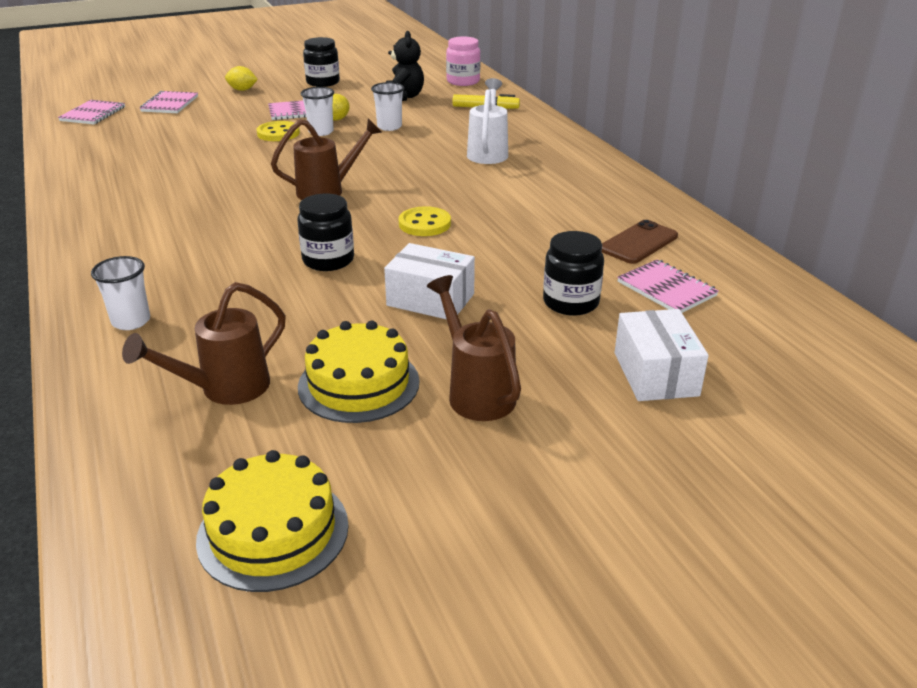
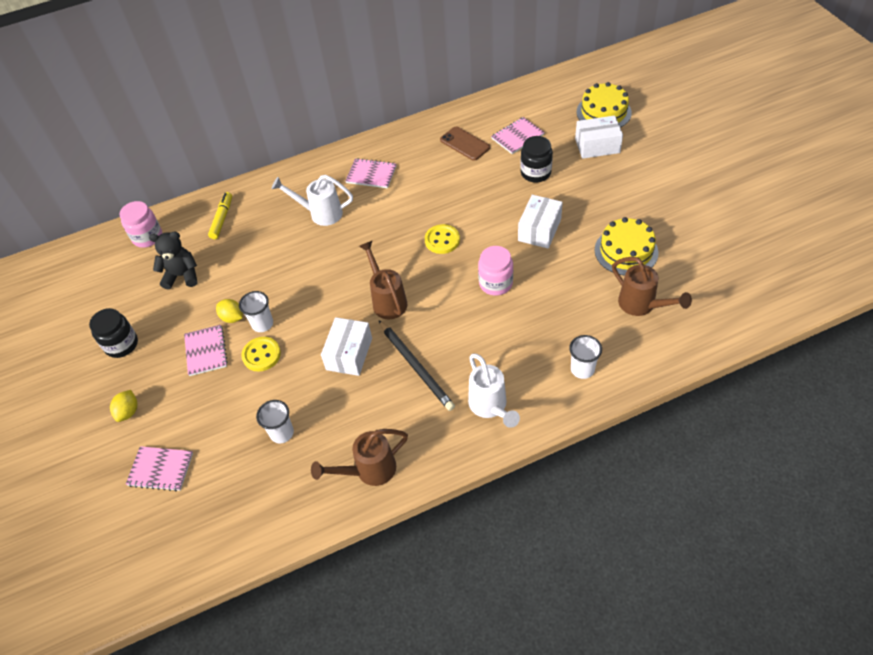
camera: 85 degrees left, 20 degrees up
pink notebook [58,100,125,124] -> pink notebook moved to [345,158,396,188]
yellow cake [196,450,349,592] -> yellow cake moved to [576,82,632,128]
black jar [297,193,354,271] -> pink jar [478,246,513,296]
white cup [371,82,404,131] -> white cup moved to [256,400,294,443]
brown watering can [427,275,521,421] -> brown watering can moved to [311,429,408,486]
none -> white box [321,317,372,376]
none -> black pencil [379,320,455,411]
none -> white watering can [468,354,520,428]

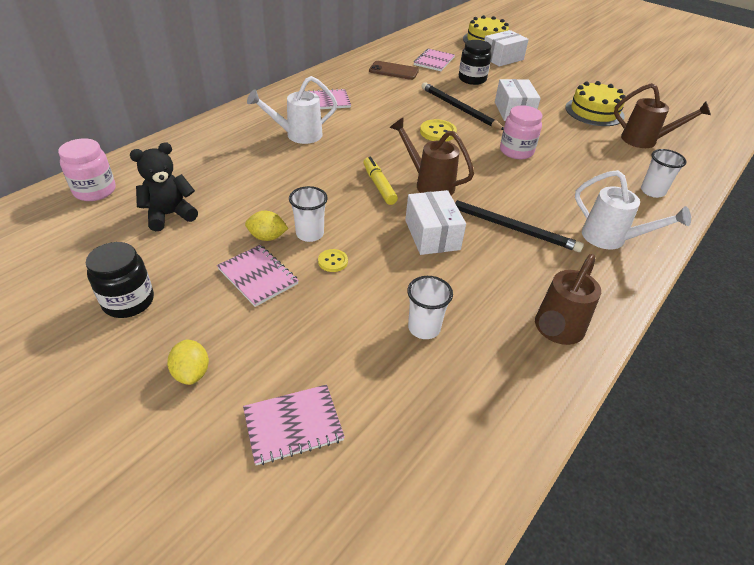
camera: 35 degrees left, 10 degrees down
yellow marker [208,192,232,239] -> yellow marker moved to [363,157,398,205]
yellow button [241,337,281,372] -> yellow button [318,249,348,272], size x0.60
none -> black pencil [421,82,504,130]

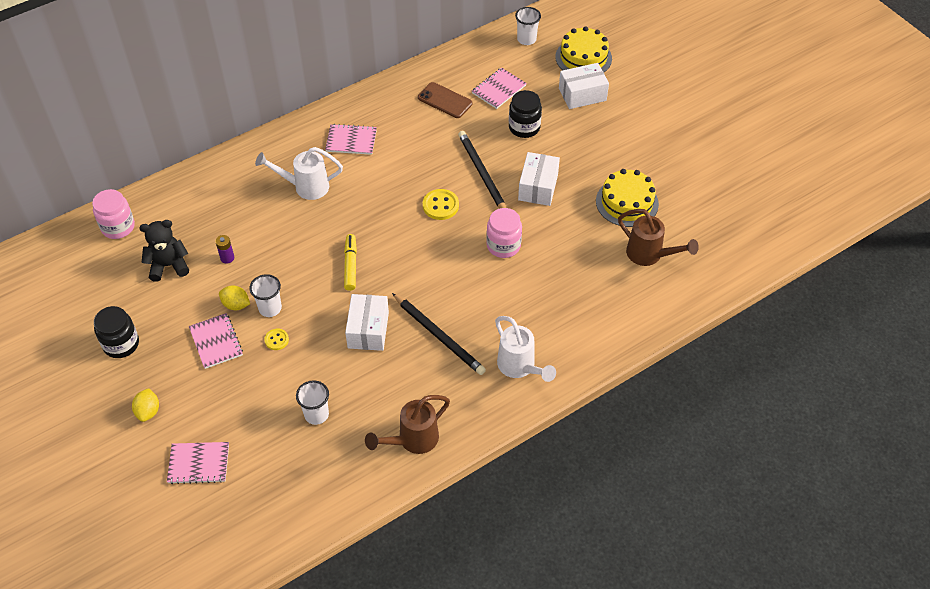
camera: 20 degrees right, 10 degrees up
brown watering can [390,117,474,195] -> none
white cup [641,149,687,198] -> white cup moved to [515,7,541,45]
none -> purple battery [215,235,234,264]

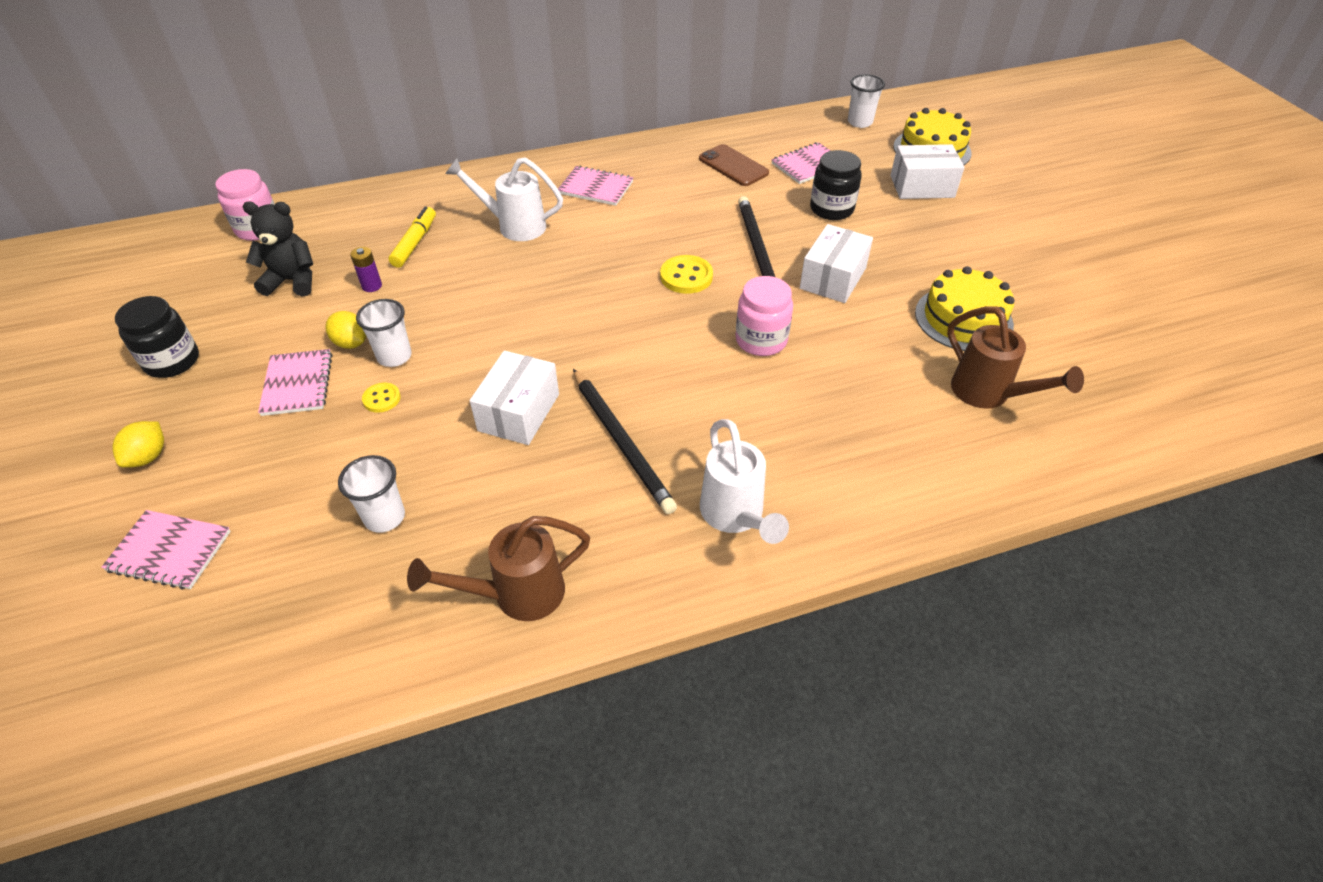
camera: 15 degrees right, 5 degrees down
yellow marker [344,234,357,291] -> yellow marker moved to [389,206,436,268]

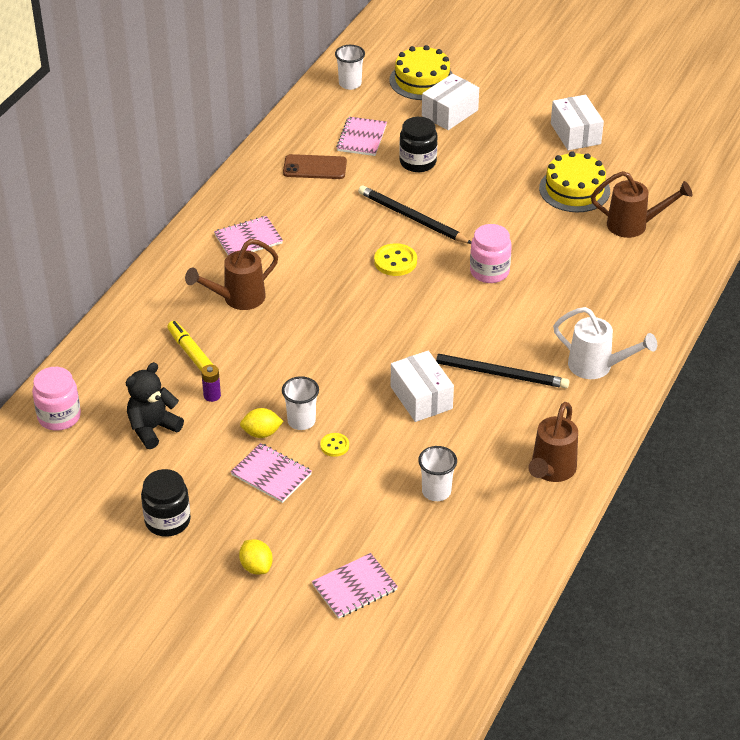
camera: 45 degrees left, 5 degrees down
white watering can [445,157,563,241] -> brown watering can [185,239,278,310]
white box [800,224,873,303] -> white box moved to [551,95,604,150]

